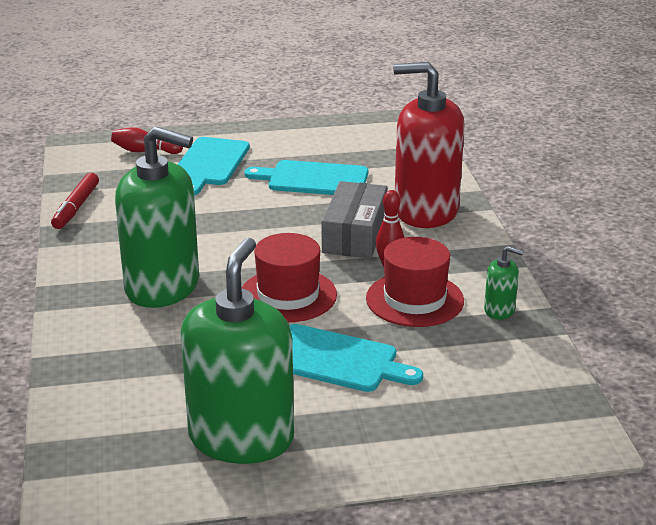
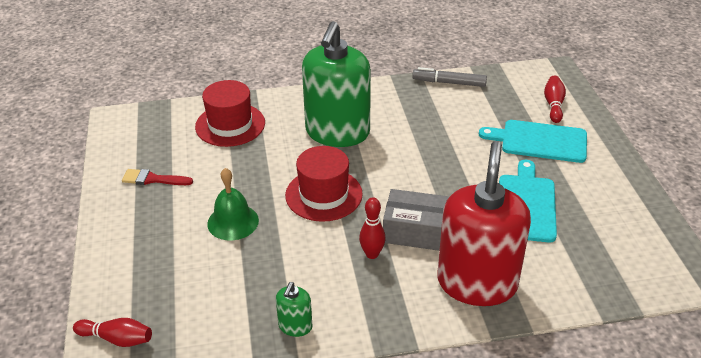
camera: 90 degrees right, 10 degrees up
red marker [51,173,99,229] -> grey marker [412,67,487,87]
green soap dispenser [181,238,294,464] -> red brush [122,169,193,185]
turquoise cutting board [289,324,423,392] -> green bell [207,168,259,240]
red hat [366,237,464,327] -> red hat moved to [195,80,265,147]
none -> red bowling pin [73,318,152,347]

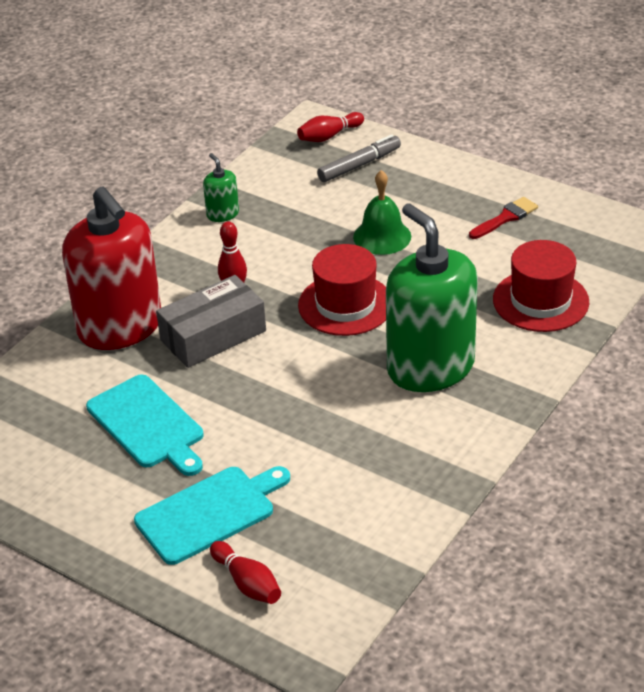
camera: 135 degrees right, 0 degrees up
grey marker [412,67,487,87] -> grey marker moved to [317,134,401,182]

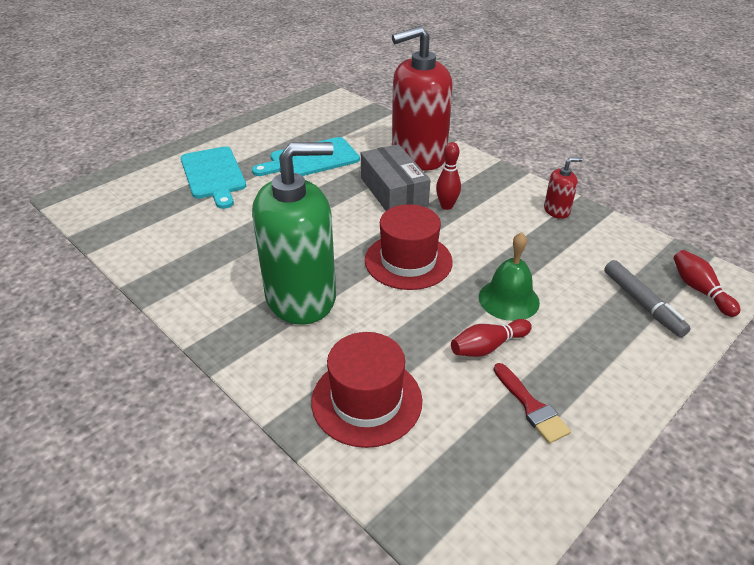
camera: 100 degrees right, 0 degrees up
green soap dispenser [203,153,239,222] -> red soap dispenser [544,158,582,219]
red bowling pin [210,541,281,604] -> red bowling pin moved to [451,319,532,357]

